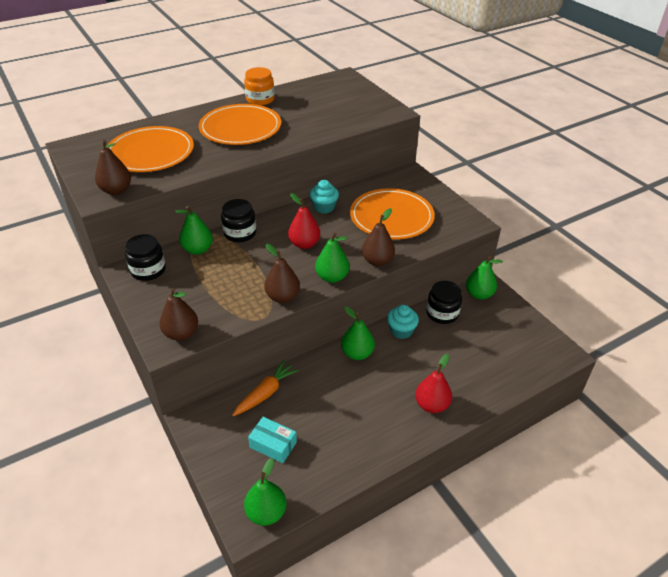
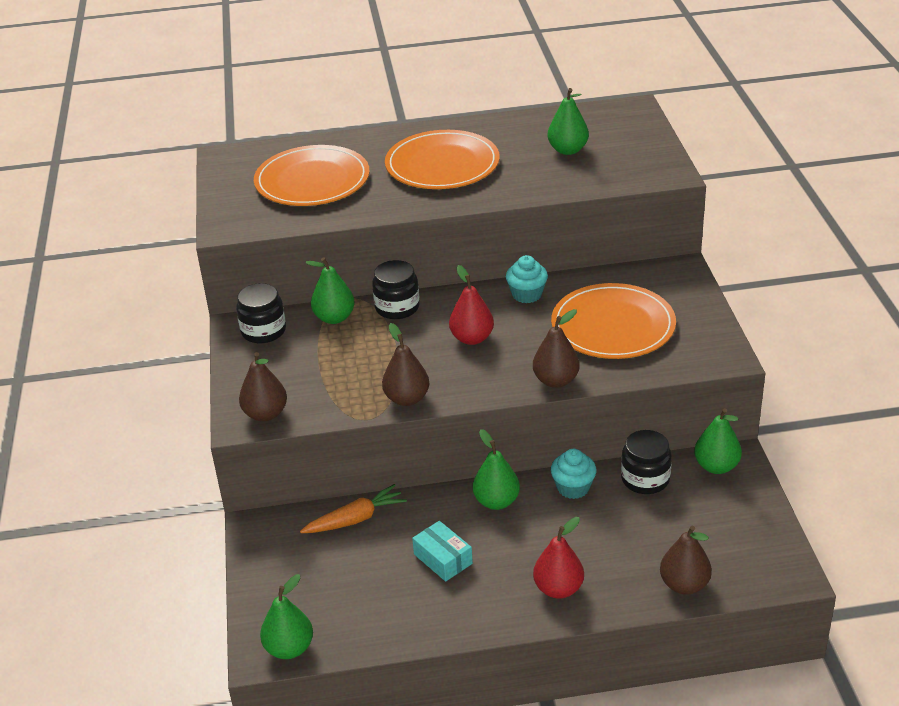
camera: 25 degrees right, 5 degrees down
brown pear [95,140,131,195] -> brown pear moved to [660,526,712,595]
orange jar [244,67,275,105] -> none
turquoise box [248,417,297,463] -> turquoise box moved to [412,521,473,582]
green pear [315,233,349,283] -> green pear moved to [548,88,589,155]

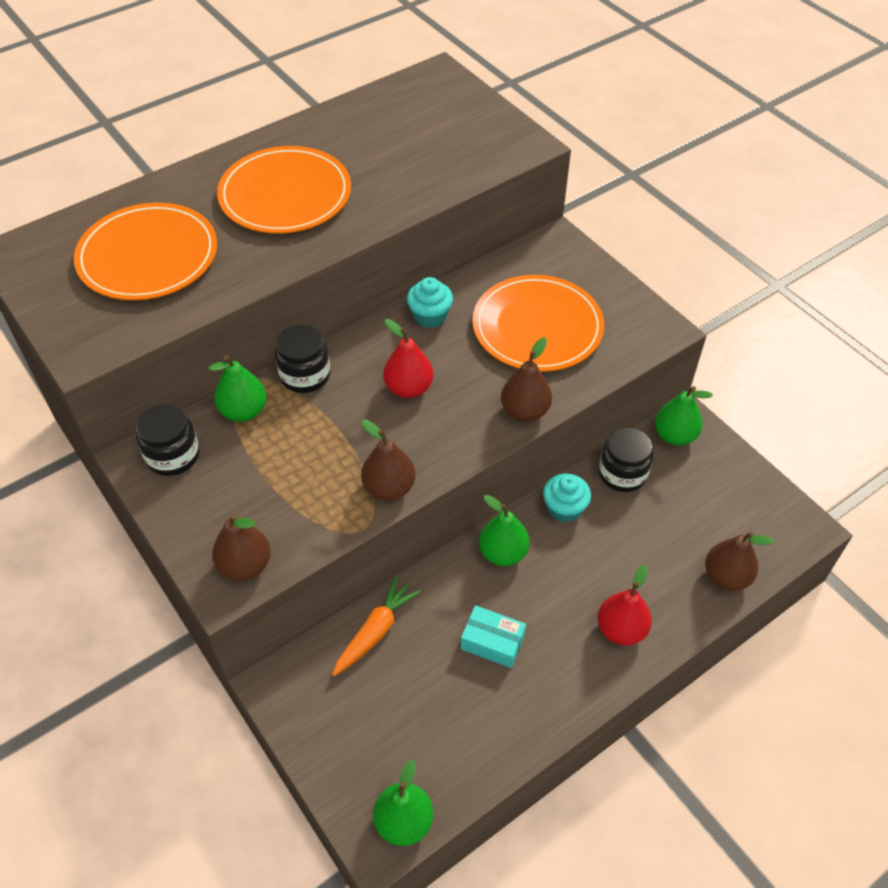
camera: 30 degrees left, 15 degrees up
green pear [548,88,589,155] -> none

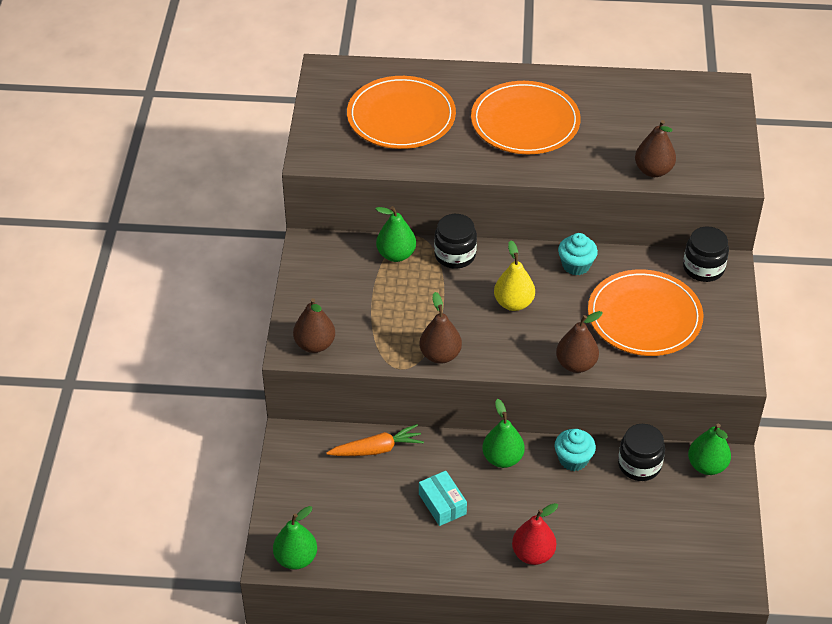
camera: 40 degrees right, 5 degrees down
black jar [136,404,200,476] -> black jar moved to [683,226,729,282]
red pear [383,319,434,398] -> yellow pear [494,241,535,311]
brown pear [705,532,774,591] -> brown pear moved to [635,120,676,177]

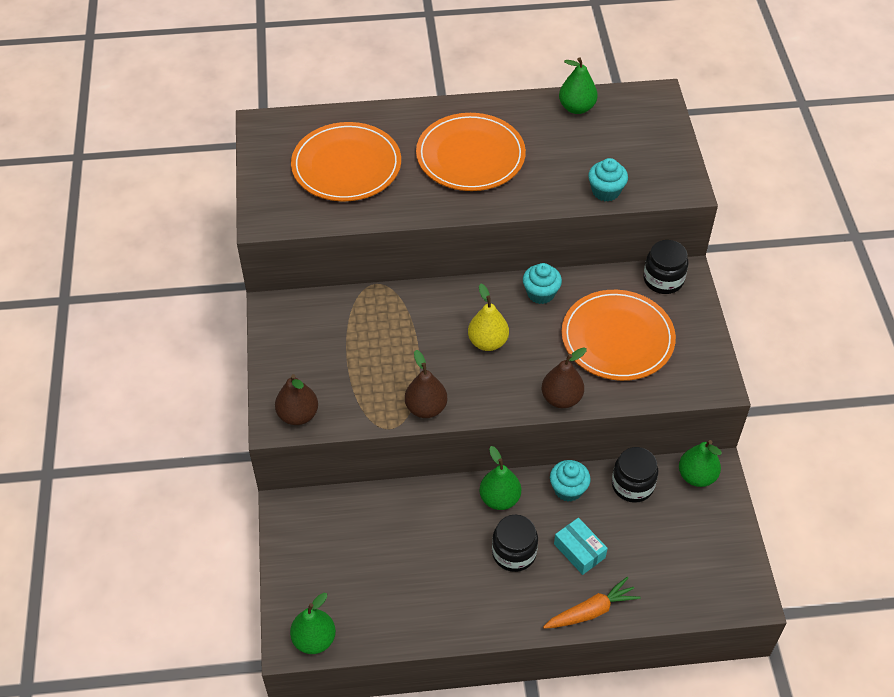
camera: 10 degrees left, 5 degrees up
orange carrot [326,424,424,456] -> orange carrot moved to [543,577,641,629]
green pear [376,206,416,262] -> green pear moved to [559,57,598,114]
turquoise box [419,471,467,526] -> turquoise box moved to [554,518,608,575]
black jar [434,214,477,269] -> black jar moved to [492,515,538,572]
red pear [512,503,558,565] -> none
brown pear [635,120,676,177] -> turquoise cupcake [588,158,628,201]

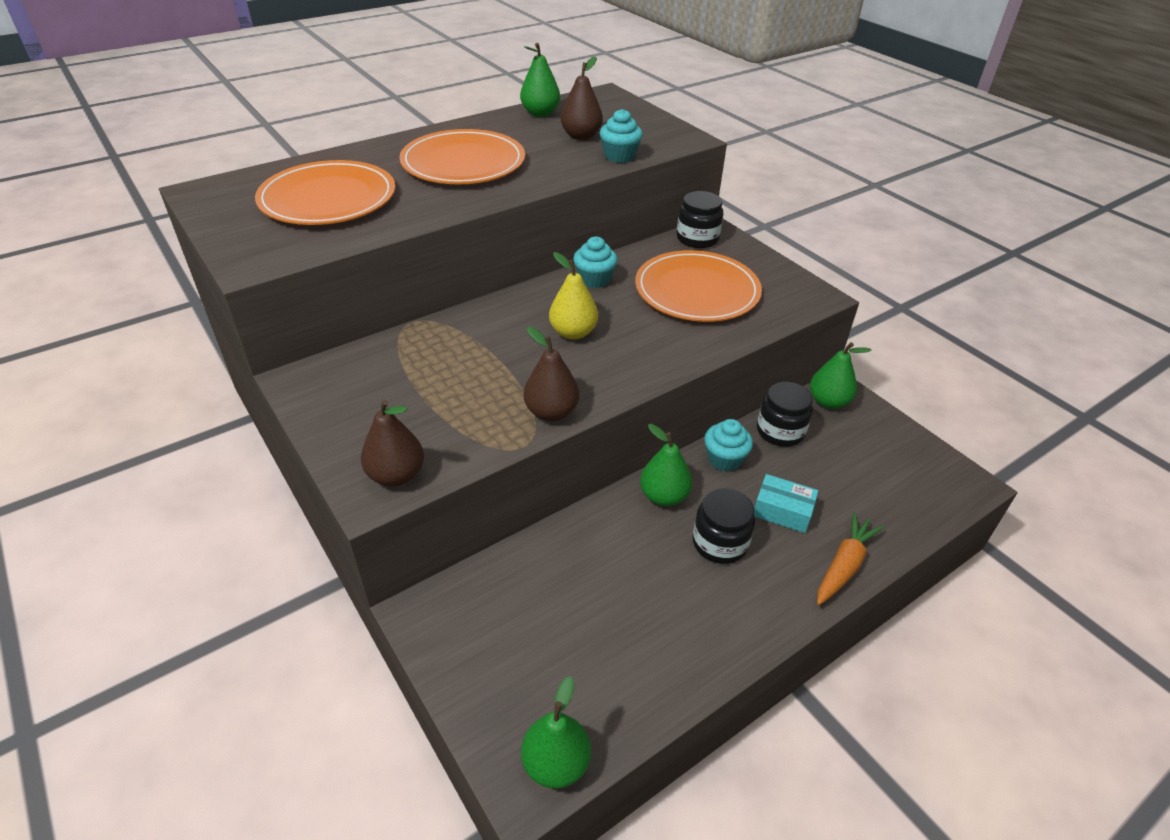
camera: 30 degrees left, 10 degrees down
brown pear [542,347,587,408] -> brown pear moved to [561,56,603,140]

